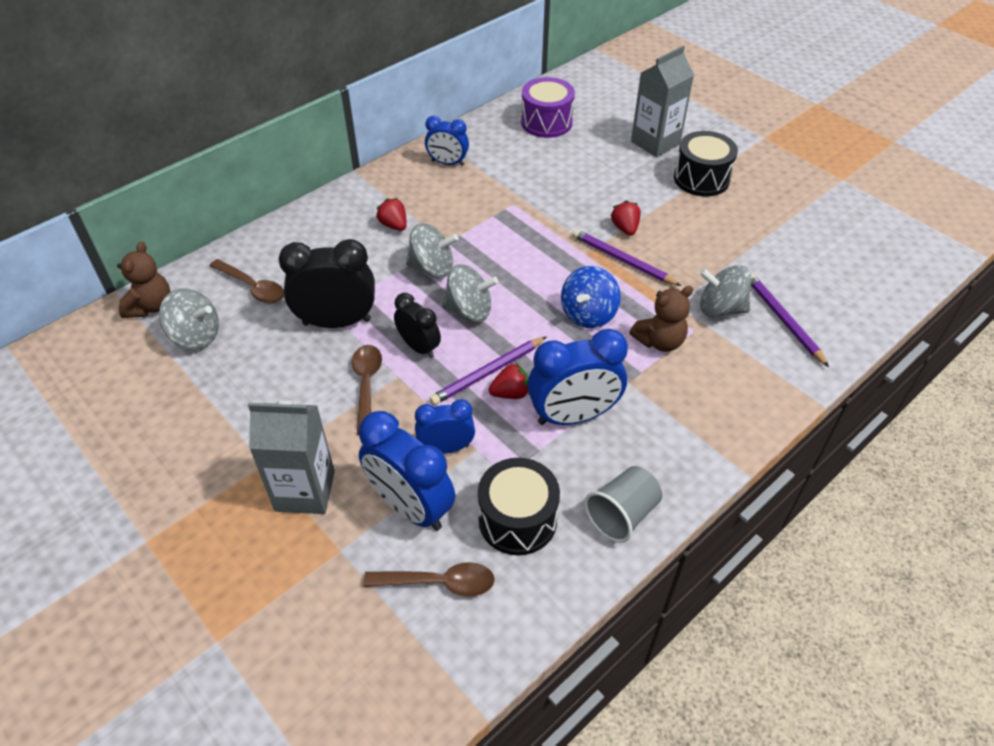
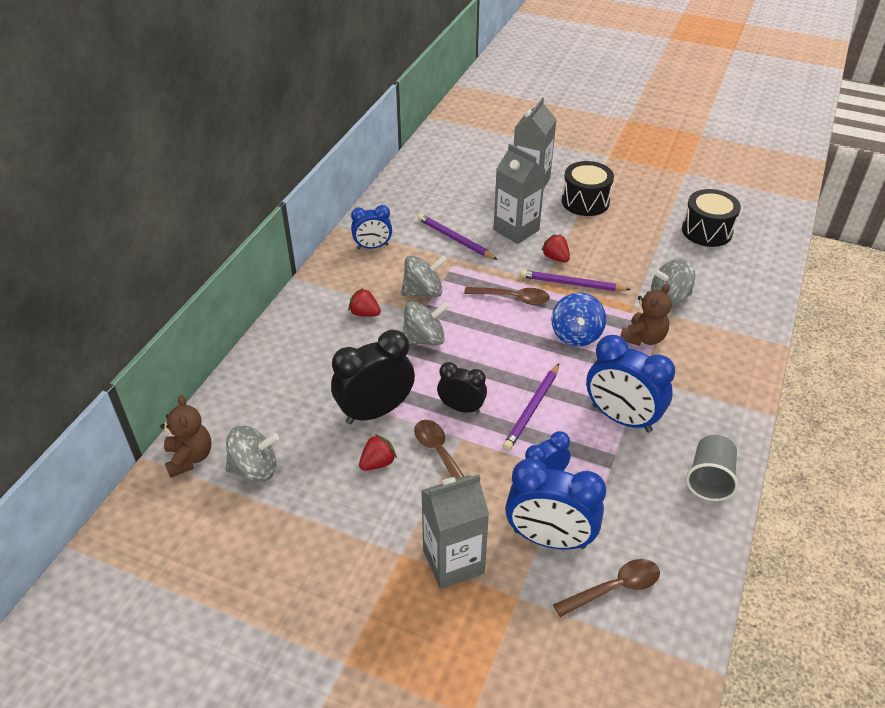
camera: 25 degrees left, 5 degrees down
brown spoon [210,259,284,303] -> brown spoon moved to [464,287,550,305]
grey spinning top [442,264,498,322] -> grey spinning top moved to [401,255,447,297]
black drum [478,458,560,555] -> black drum moved to [682,189,741,247]
red strawberry [489,363,529,399] -> red strawberry moved to [359,434,397,471]
purple drum [521,77,575,138] -> none
blue clock [528,329,628,425] -> blue clock turned 75 degrees clockwise [586,335,675,432]
purple pencil [751,273,829,367] -> purple pencil moved to [418,214,498,260]
none -> grey carton [493,144,546,244]

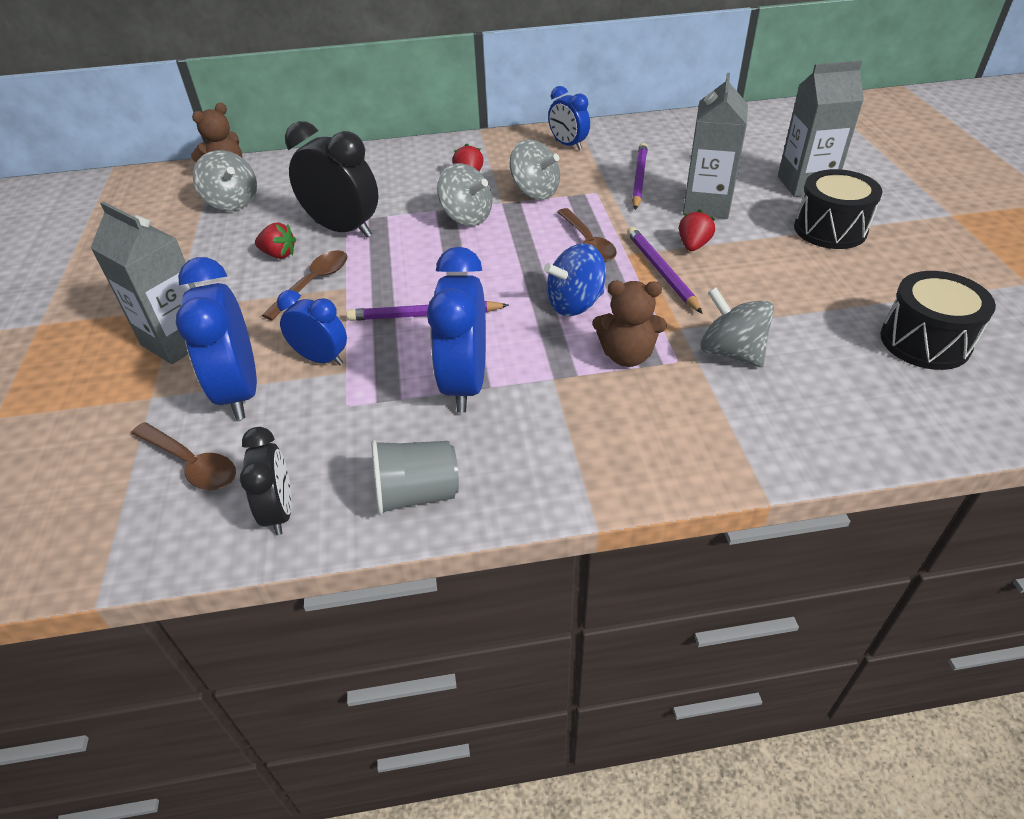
camera: 60 degrees right, 0 degrees up
black clock [437,362,487,414] -> black clock moved to [240,427,292,535]

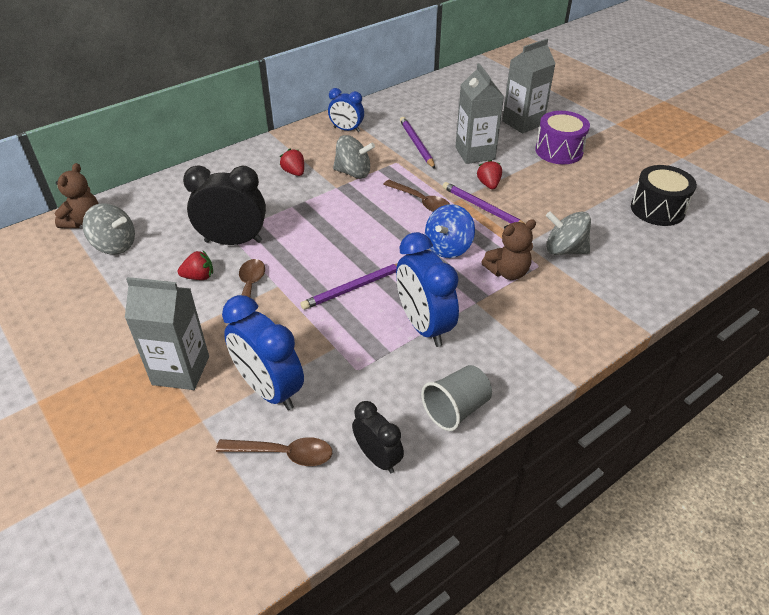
camera: 30 degrees left, 0 degrees up
blue clock [277,290,347,366] -> none
grey spinning top [437,163,492,226] -> none
black drum [794,169,883,249] -> purple drum [535,111,590,164]

